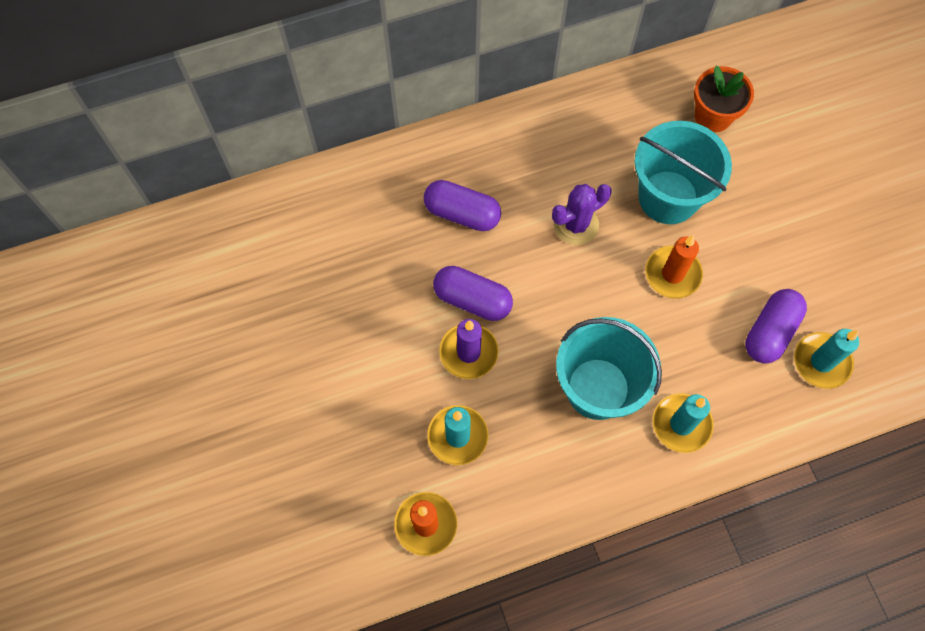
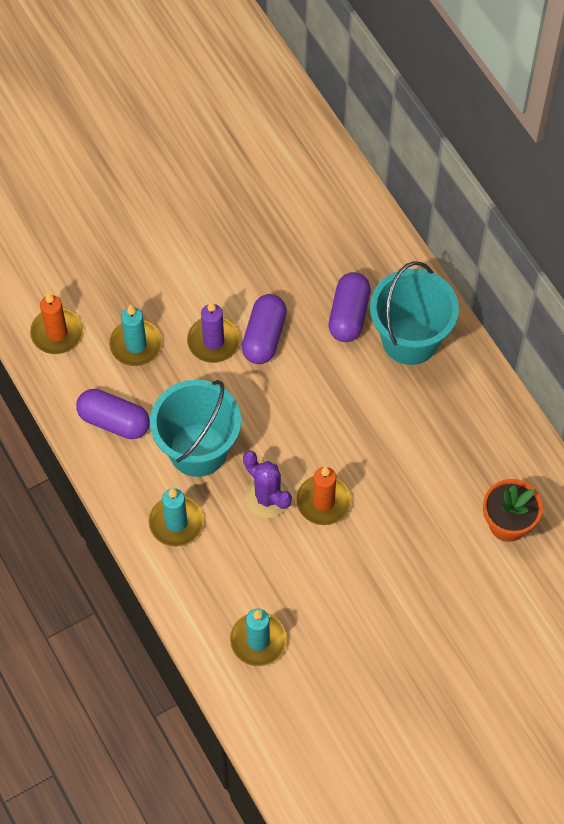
camera: 80 degrees right, 5 degrees down
purple cactus [552,184,612,245] -> purple cactus moved to [243,451,292,518]
turquoise bucket [634,121,732,224] -> turquoise bucket moved to [370,261,459,365]
purple capsule [745,289,807,364] -> purple capsule moved to [76,389,150,439]

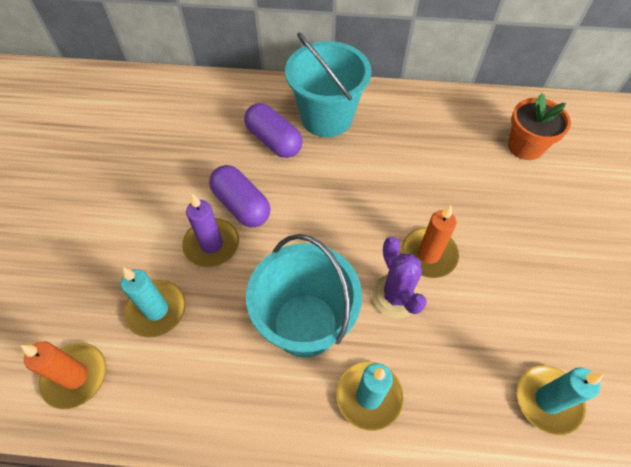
camera: 55 degrees left, 5 degrees down
purple capsule [76,389,150,439] -> none
purple cactus [243,451,292,518] -> purple cactus turned 75 degrees clockwise [372,237,427,318]

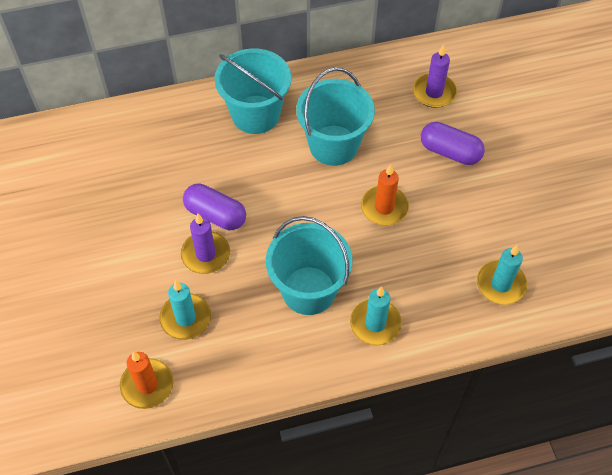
camera: 20 degrees left, 0 degrees up
purple capsule [244,103,302,158] -> purple capsule moved to [421,122,485,165]
purple cactus [372,237,427,318] -> none
orange flower pot [508,93,571,160] -> purple candle [413,44,457,108]
none -> turquoise bucket [296,67,375,166]

